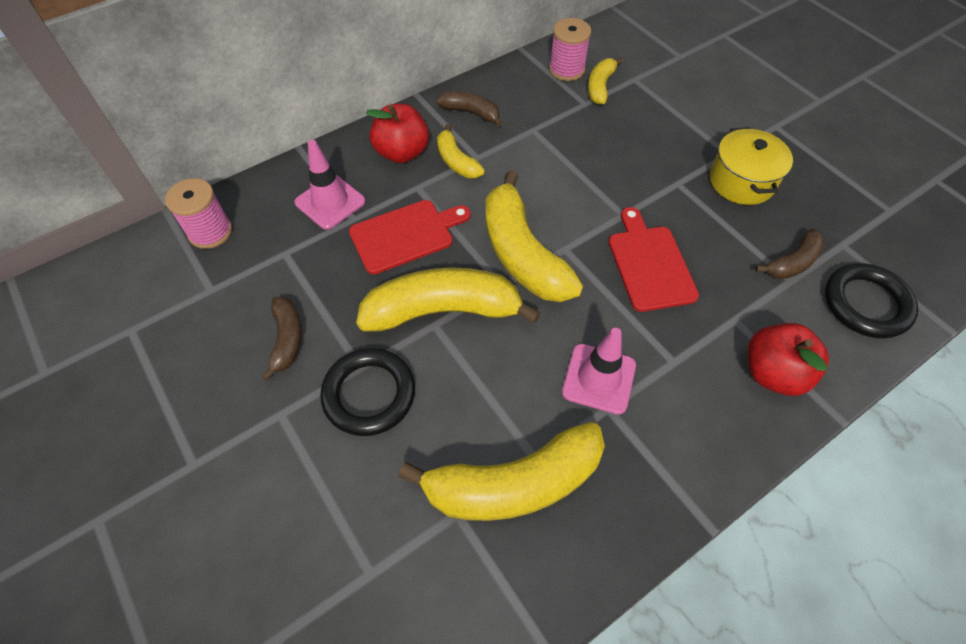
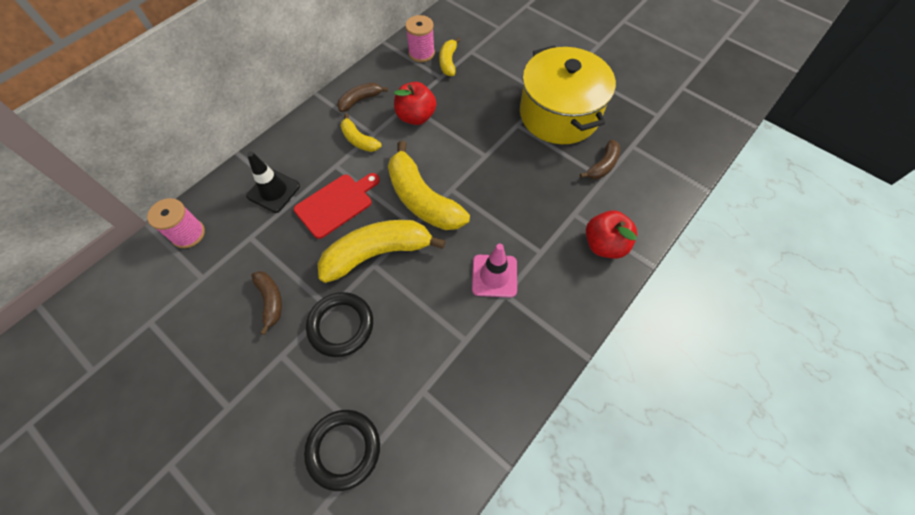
camera: 15 degrees left, 5 degrees up
pink traffic cone [295,140,366,230] -> black traffic cone [246,151,300,213]
red apple [366,104,429,163] -> red apple moved to [394,82,436,125]
yellow banana [399,422,605,521] -> none
brown banana [436,91,502,127] -> brown banana turned 45 degrees counterclockwise [337,82,388,112]
red cutting board [608,207,699,312] -> none
yellow pot [710,127,793,205] -> yellow pot [520,45,616,144], size x1.76
black ring [825,263,918,338] -> black ring moved to [304,410,380,491]

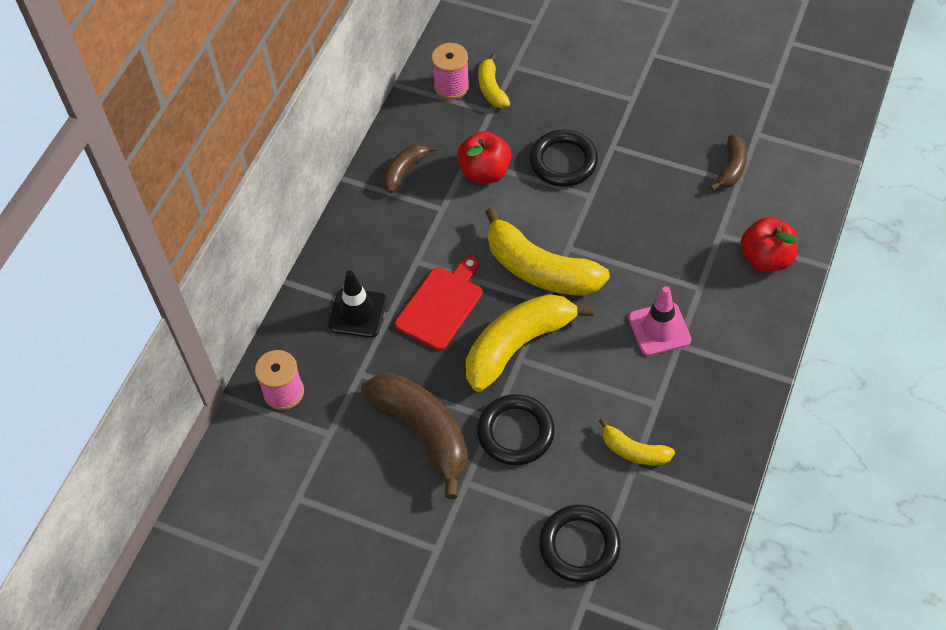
camera: 15 degrees left, 5 degrees down
brown banana [251,271,282,335] -> brown banana [361,373,468,499], size x1.93
yellow banana [340,113,382,152] -> yellow banana moved to [599,418,675,465]
yellow pot [520,45,616,144] -> none
none -> black ring [529,129,598,187]

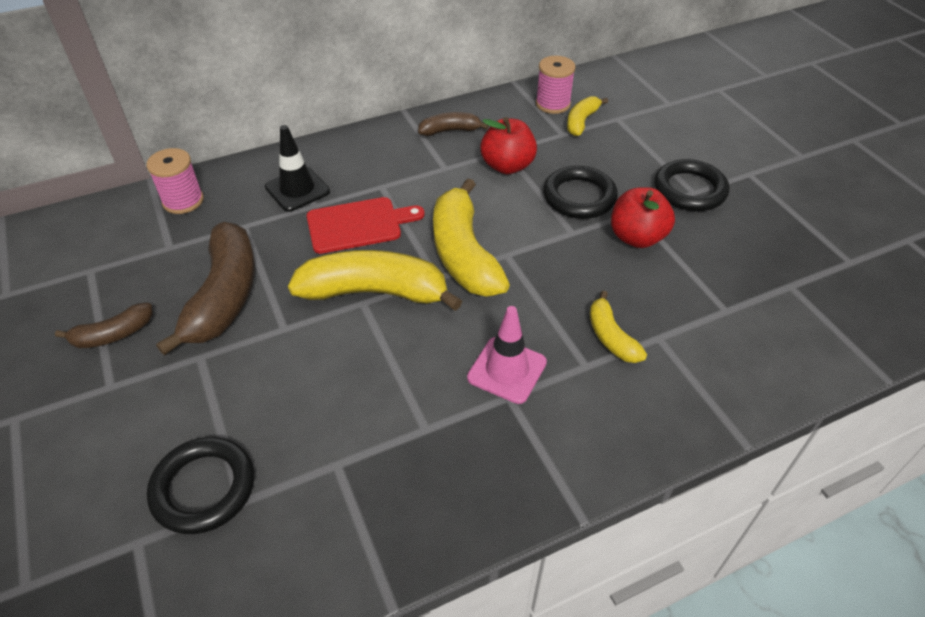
camera: 40 degrees right, 10 degrees down
black ring [477,394,555,465] -> black ring moved to [654,159,729,211]
yellow banana [599,418,675,465] -> yellow banana moved to [590,291,647,363]
brown banana [710,134,747,191] -> brown banana moved to [55,303,153,348]
red apple [741,217,799,272] -> red apple moved to [611,187,675,248]

